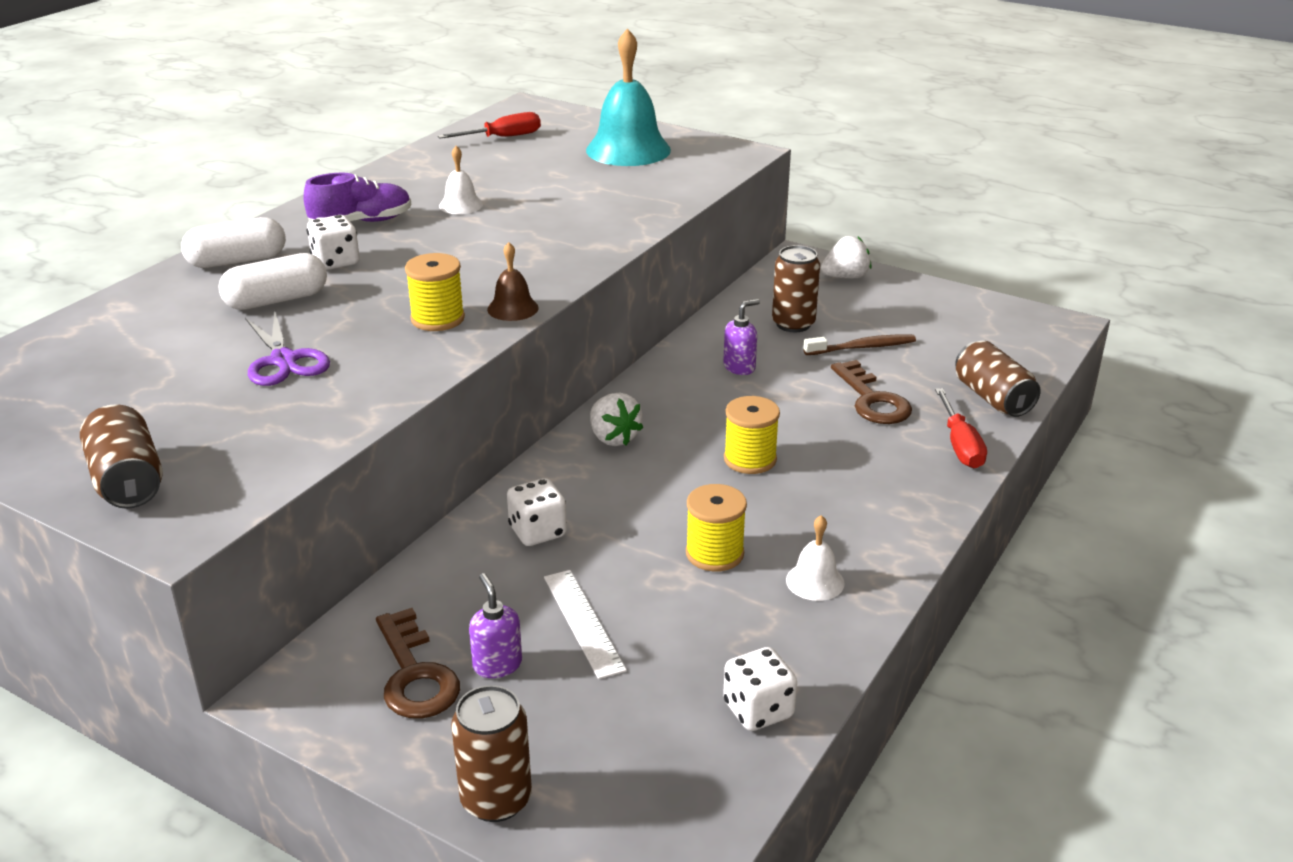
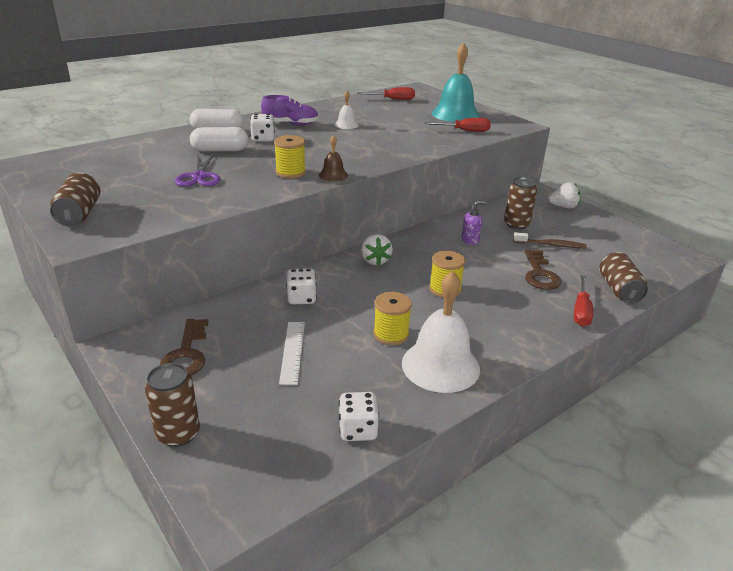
camera: 20 degrees right, 0 degrees up
purple soap dispenser [469,573,522,678] -> none
white bell [786,515,845,601] -> white bell [402,271,480,393], size x2.12
none -> red screwdriver [425,118,491,132]

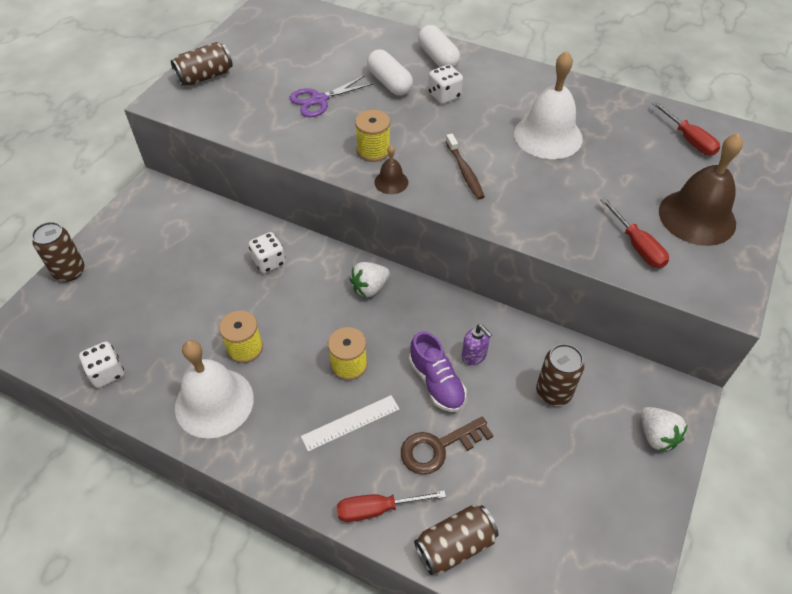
camera: 65 degrees right, 20 degrees up
brown key [160,319,208,376] -> none
purple shoe [261,95,319,125] -> purple shoe moved to [409,331,466,412]
white ruler [279,322,305,385] -> white ruler moved to [301,395,399,452]
white bell [335,91,359,129] -> white bell [514,51,583,159], size x2.12
turquoise bell [432,43,480,122] -> brown bell [659,133,743,246]
brown toothbrush [514,232,587,248] -> brown toothbrush moved to [446,134,485,200]

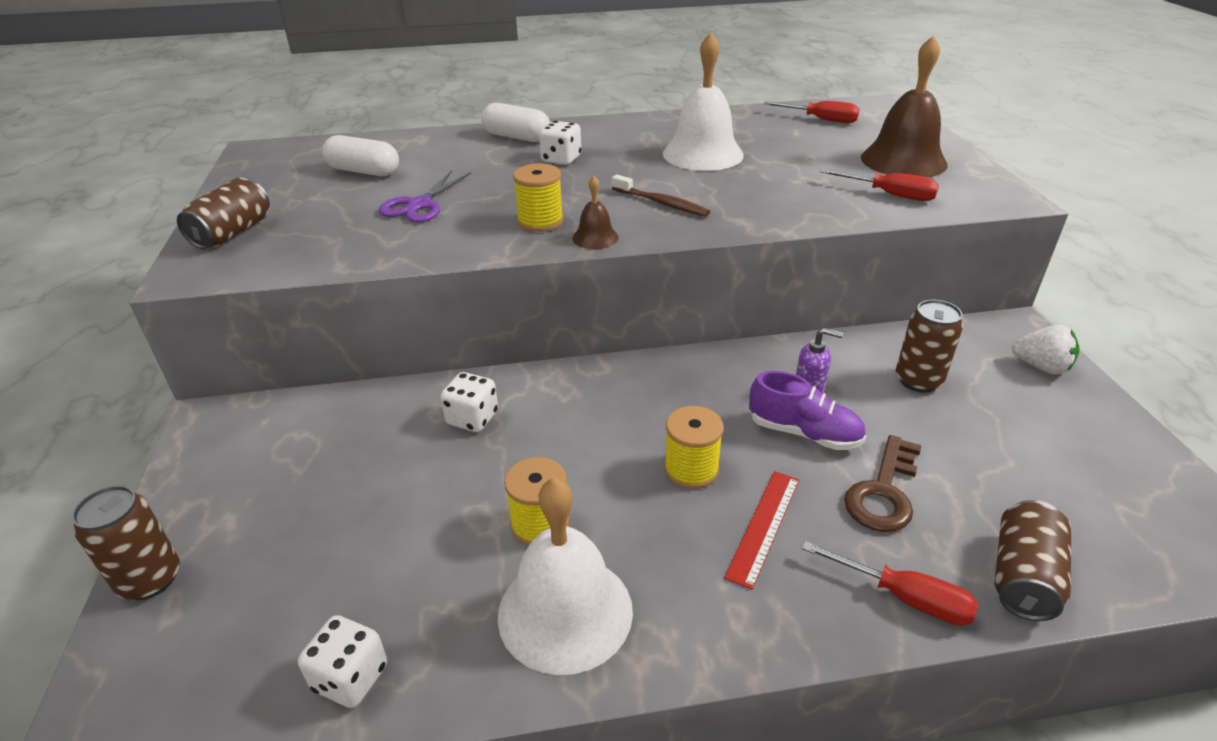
camera: 35 degrees left, 15 degrees down
white ruler [301,395,399,452] -> red ruler [724,471,799,590]
red screwdriver [337,490,446,522] -> red screwdriver turned 105 degrees counterclockwise [802,541,978,626]
white strawberry [350,262,390,297] -> none
white capsule [367,49,413,96] -> white capsule moved to [322,135,399,176]

